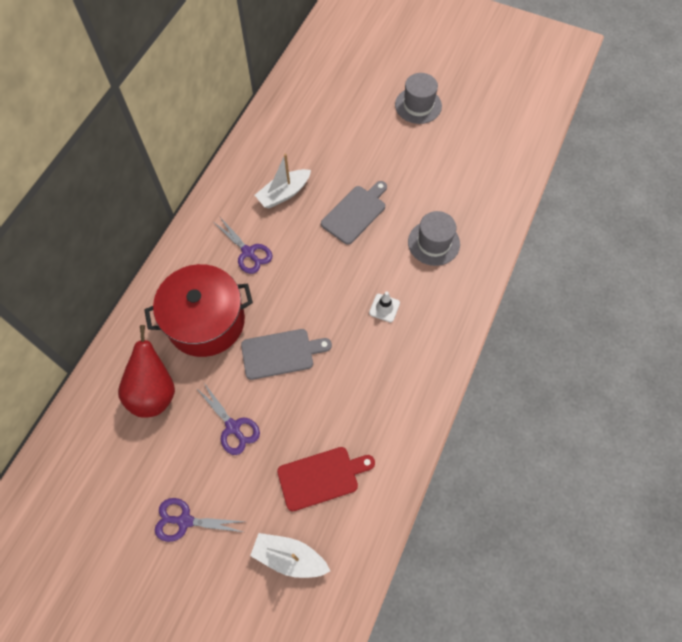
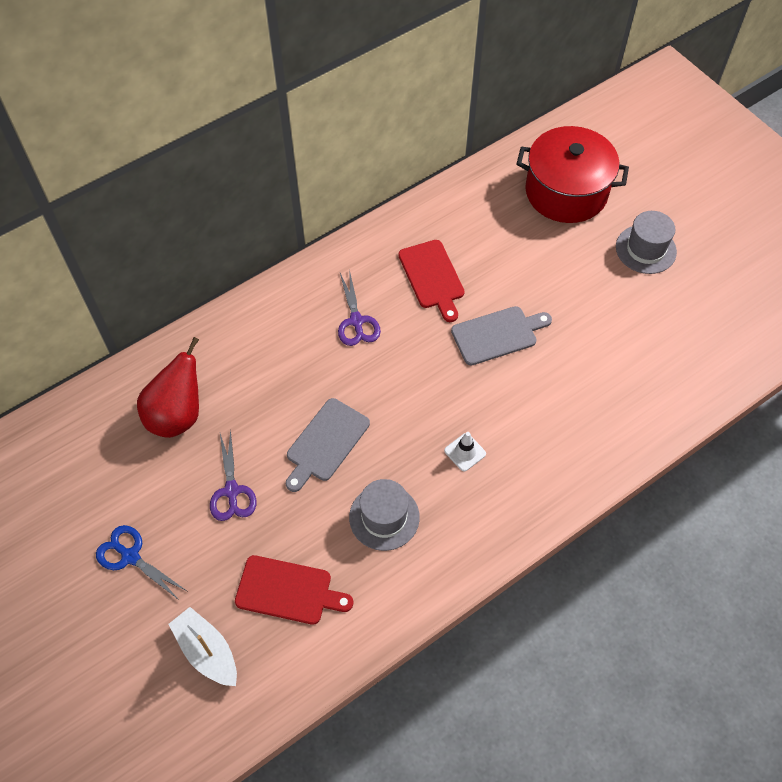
camera: 30 degrees right, 5 degrees down
red pot [144,264,253,357] -> red pot moved to [517,126,629,223]
purple scissors [155,498,246,542] -> blue scissors [96,525,187,601]
grey cutting board [241,329,332,380] -> grey cutting board turned 105 degrees clockwise [286,398,370,492]
white boat [255,154,311,209] -> red cutting board [398,240,465,322]
grey hat [408,211,460,266] -> grey hat moved to [349,479,420,551]

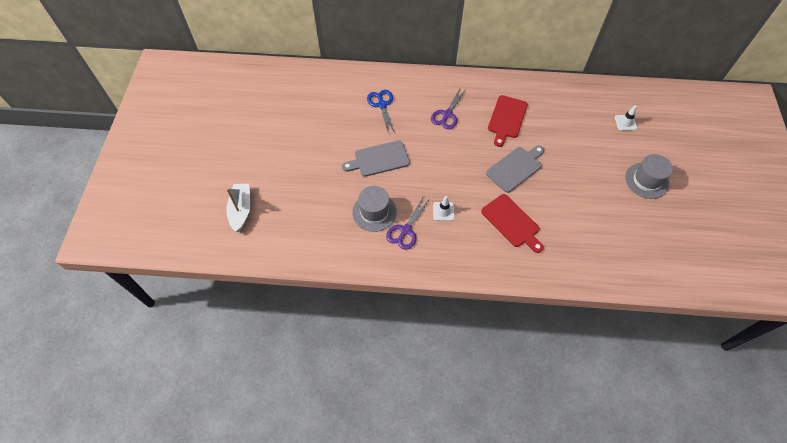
camera: 40 degrees right, 0 degrees up
blue scissors [96,525,187,601] -> blue scissors moved to [367,90,395,134]
red pear [137,337,199,438] -> none
purple scissors [210,429,257,521] -> purple scissors moved to [386,196,430,250]
red cutting board [235,555,353,625] -> red cutting board moved to [481,194,544,253]
grey cutting board [451,306,552,365] -> grey cutting board turned 60 degrees counterclockwise [486,145,544,193]
red pot [517,126,629,223] -> white traffic cone [615,105,637,131]

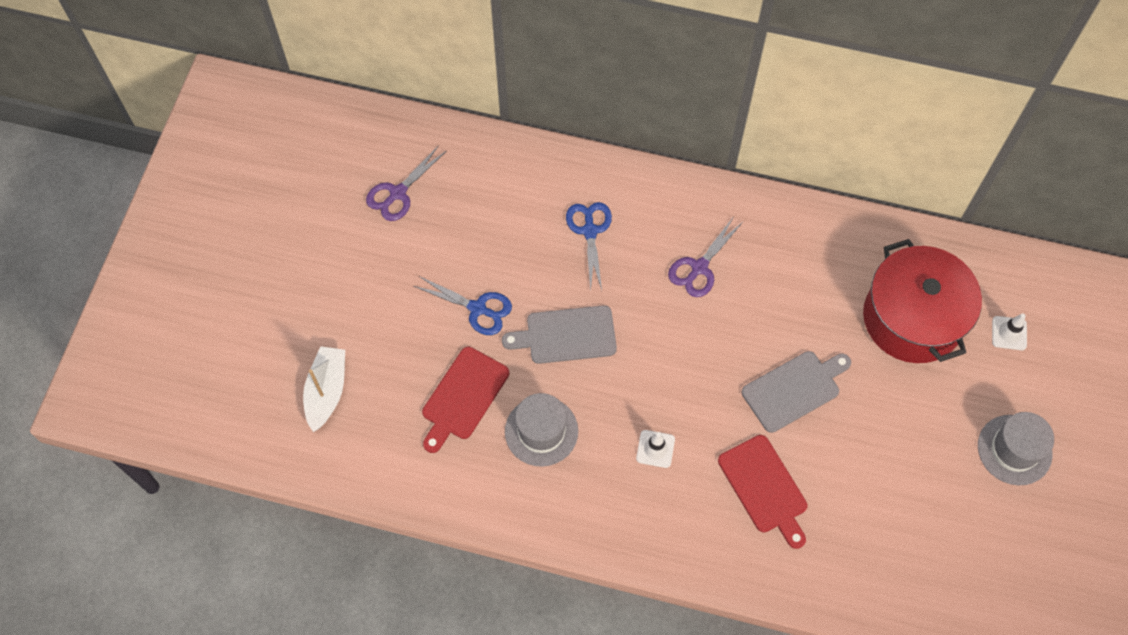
camera: 10 degrees right, 5 degrees up
purple scissors [386,196,430,250] -> purple scissors moved to [366,145,446,221]
red cutting board [488,95,528,147] -> red cutting board moved to [422,347,509,453]
none -> blue scissors [414,276,512,335]
none -> red pot [863,239,982,363]

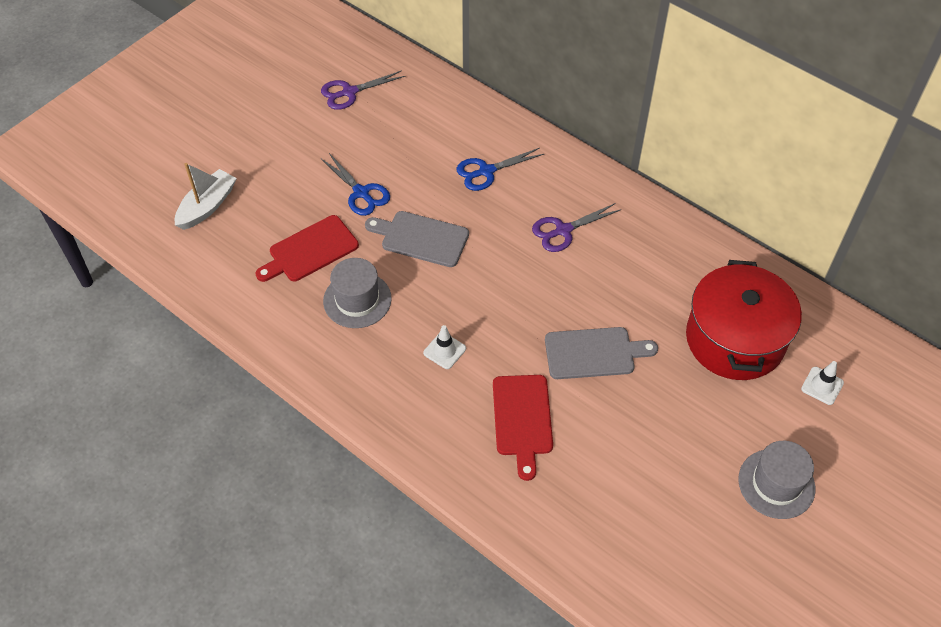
camera: 25 degrees right, 10 degrees down
blue scissors [566,202,612,292] -> blue scissors turned 135 degrees counterclockwise [456,148,544,191]

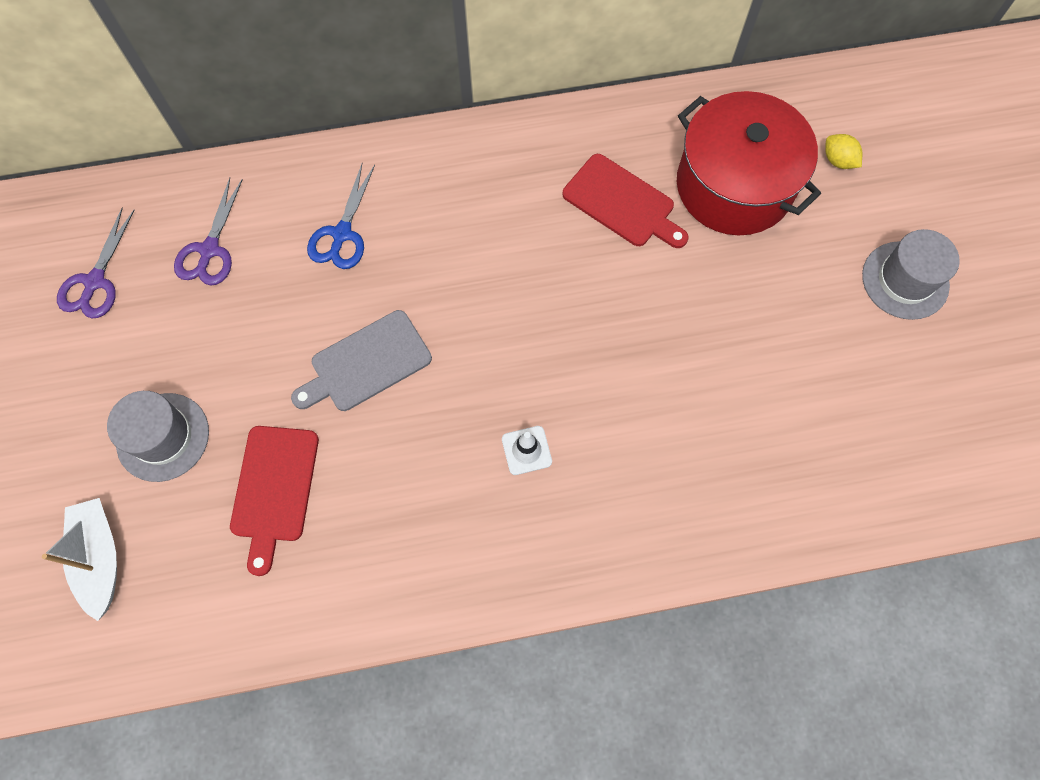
camera: 50 degrees left, 15 degrees up
blue scissors [321,153,390,216] -> none
grey hat [323,258,392,328] -> grey hat moved to [107,391,209,482]
red cutting board [493,375,553,481] -> red cutting board moved to [562,154,688,248]
purple scissors [532,203,622,252] -> purple scissors moved to [174,178,243,285]
grey cutting board [545,327,658,379] -> none
white traffic cone [801,361,844,405] -> yellow lemon [825,134,862,169]

